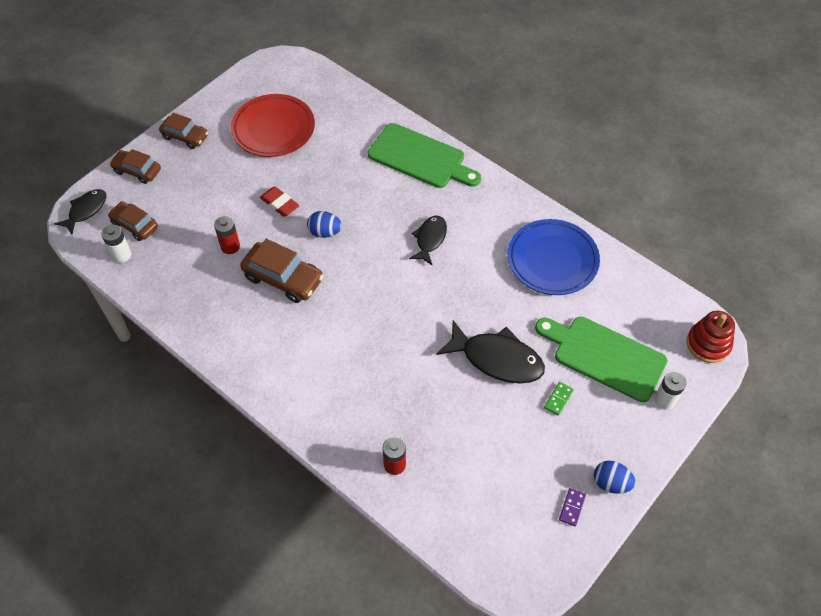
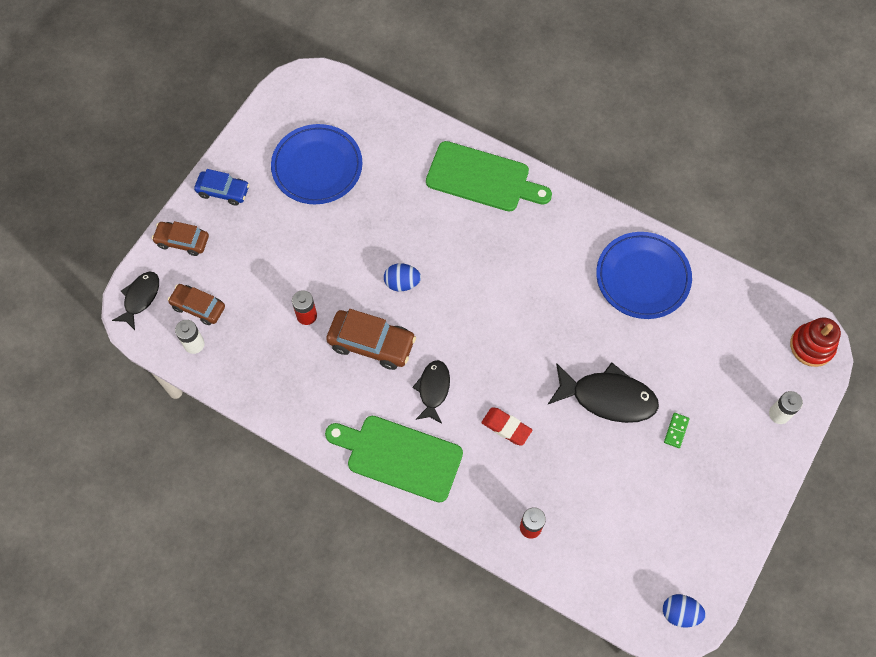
camera: 10 degrees left, 10 degrees up
brown car [159,113,208,149] -> blue car [194,169,249,206]
red plate [231,94,315,157] -> blue plate [271,124,363,204]
red eraser [260,186,299,217] -> red eraser moved to [481,407,532,446]
black fish [409,216,447,266] -> black fish moved to [412,360,450,423]
green cutting board [535,317,668,402] -> green cutting board moved to [325,416,463,503]
purple domino [559,488,586,526] -> none
blue egg [594,461,636,494] -> blue egg moved to [663,594,706,627]

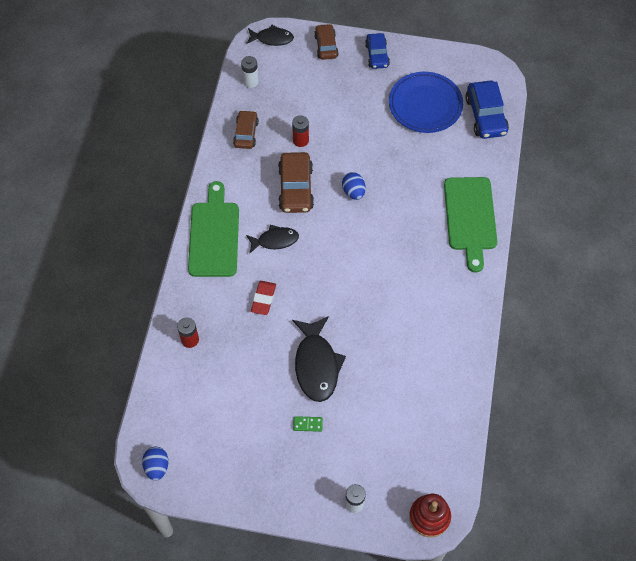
camera: 70 degrees right, 5 degrees down
brown car [168,284,225,325] -> brown car moved to [233,110,259,149]
blue plate [596,232,692,319] -> none
none -> blue car [465,81,509,139]

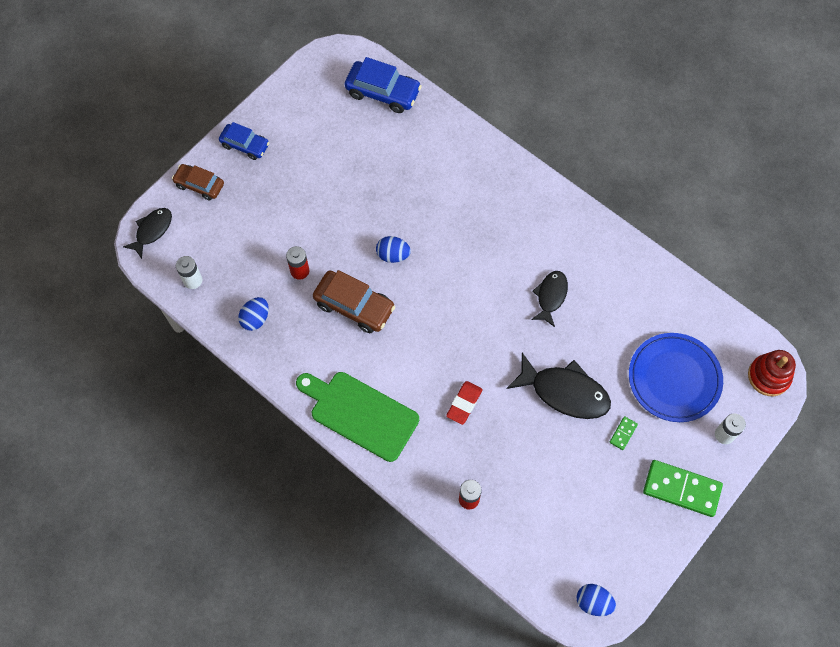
camera: 60 degrees left, 5 degrees up
brown car [233,110,259,149] -> blue egg [238,297,269,331]
black fish [246,225,299,254] -> black fish moved to [531,271,568,327]
red eraser [251,281,276,315] -> red eraser turned 75 degrees clockwise [446,381,482,425]
blue plate [389,72,463,133] -> blue plate moved to [629,333,723,422]
green cutting board [444,177,497,273] -> none
none -> green domino [643,460,723,517]

